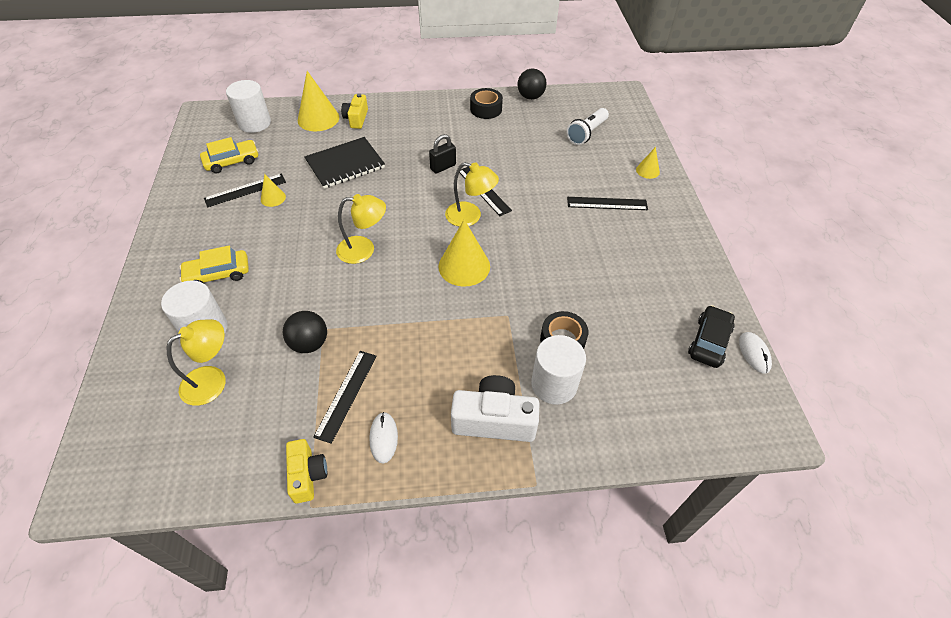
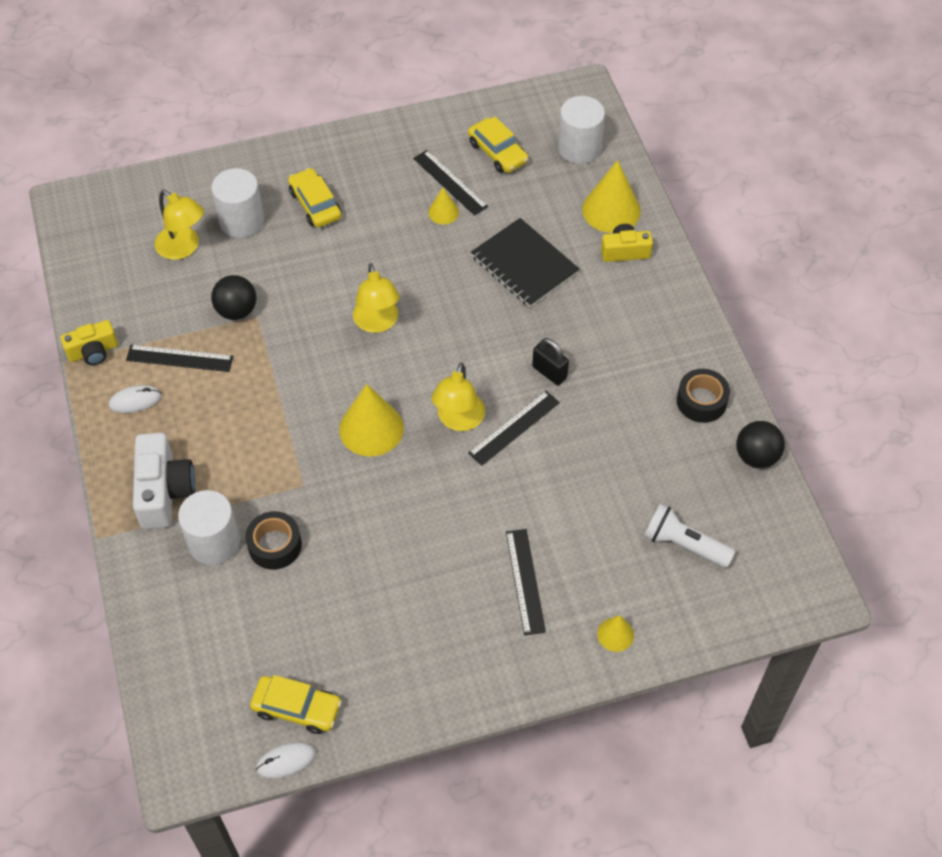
camera: 80 degrees right, 5 degrees up
black car [688,305,735,368] -> yellow car [250,675,342,734]

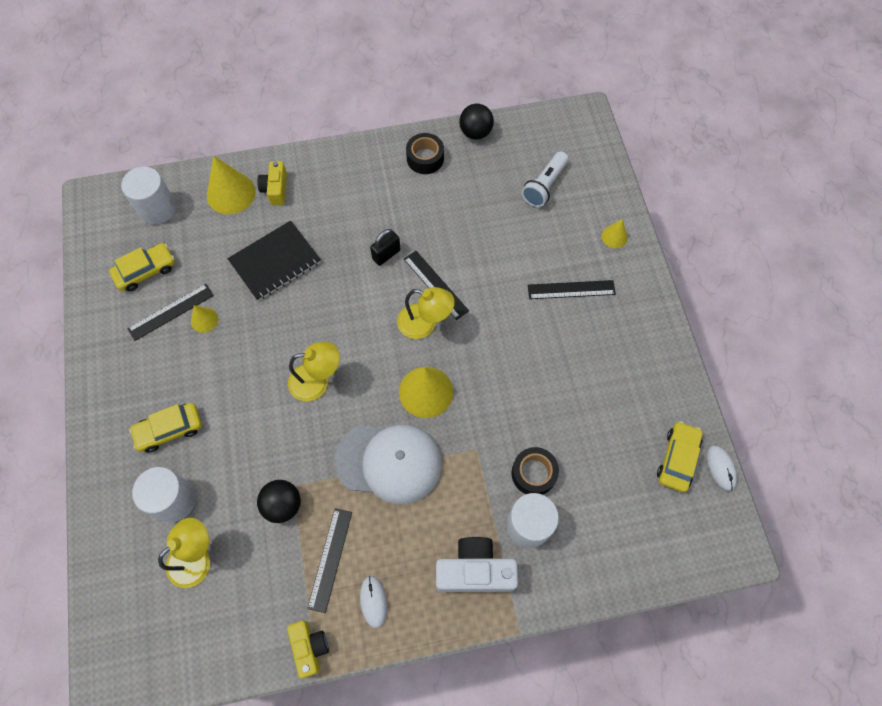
camera: 85 degrees left, 10 degrees up
none -> white cap [334,424,442,504]

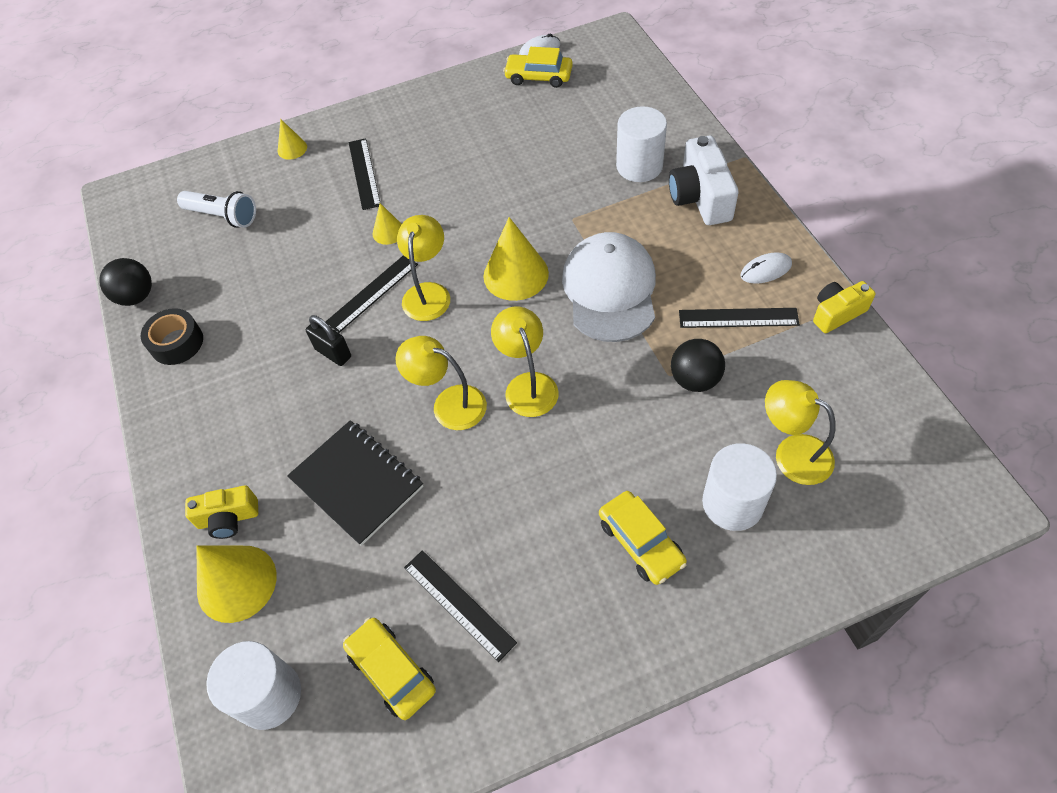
camera: 95 degrees left, 10 degrees down
yellow cone [191,305,218,333] -> yellow cone moved to [373,203,402,245]
black tape [512,447,559,495] -> none
none -> yellow lamp [395,336,487,430]

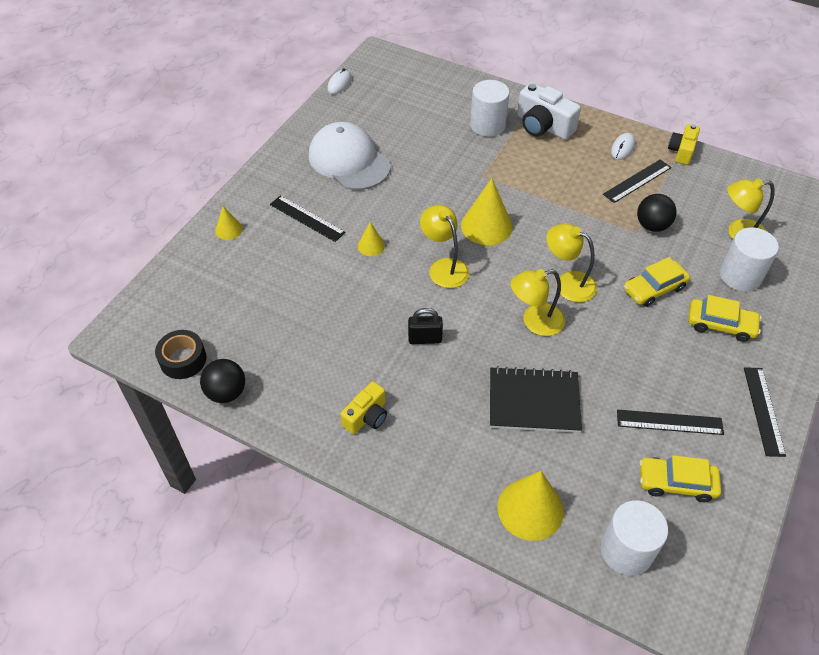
camera: 45 degrees left, 5 degrees down
black tape [141,308,203,365] -> black tape moved to [155,330,206,379]
white flashlight [177,191,256,228] -> none
yellow camera [185,485,258,539] -> yellow camera moved to [340,381,387,434]
black ruler [325,255,418,333] -> black ruler moved to [744,367,786,457]
yellow car [503,47,573,88] -> yellow car moved to [624,257,690,307]
white cap [562,232,656,342] -> white cap moved to [309,122,391,190]

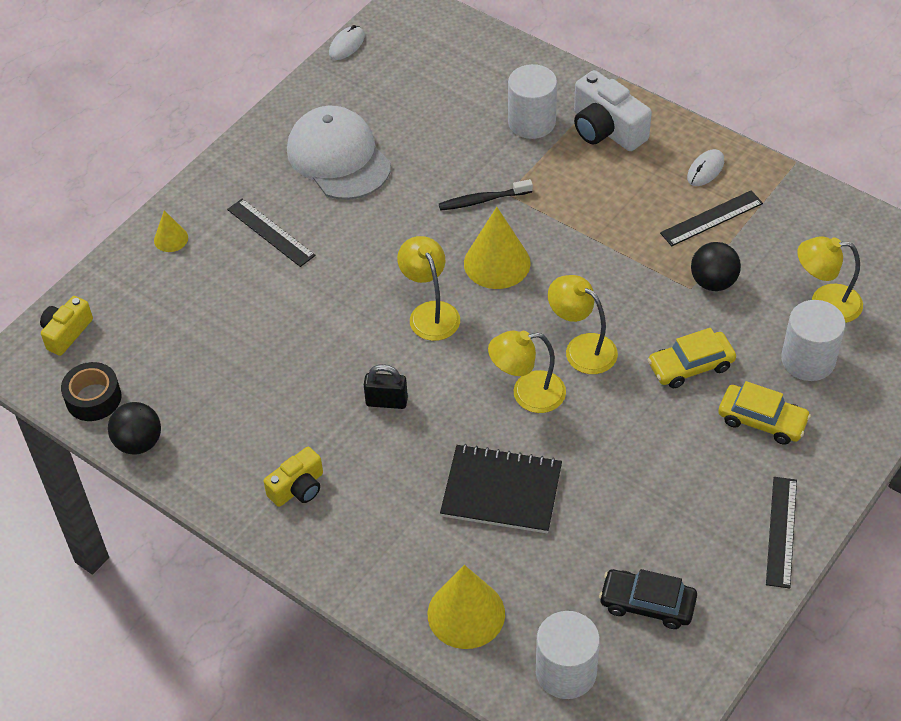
camera: 10 degrees right, 0 degrees up
yellow cone [358,222,385,256] -> none
black ruler [617,410,724,435] -> none
yellow car [640,455,721,502] -> black car [599,569,697,629]
yellow camera [668,124,700,165] -> yellow camera moved to [40,296,93,356]
none -> black toothbrush [439,179,533,211]

